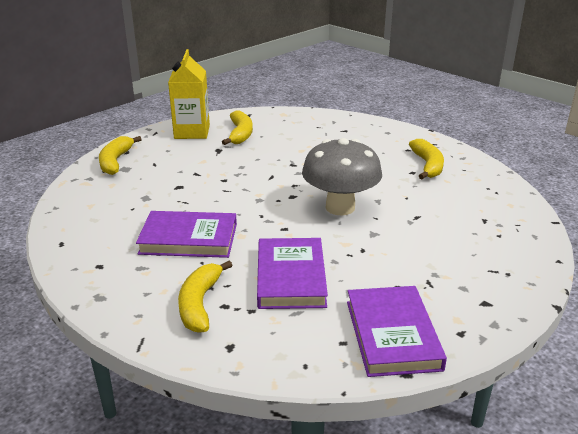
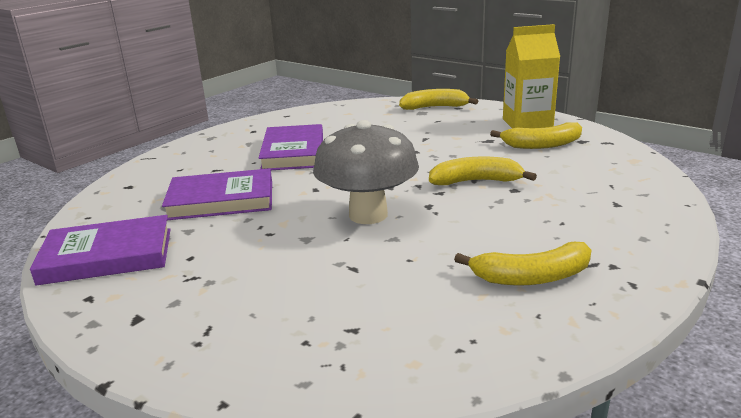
camera: 85 degrees right, 5 degrees down
yellow banana [178,261,233,333] -> yellow banana moved to [429,156,537,185]

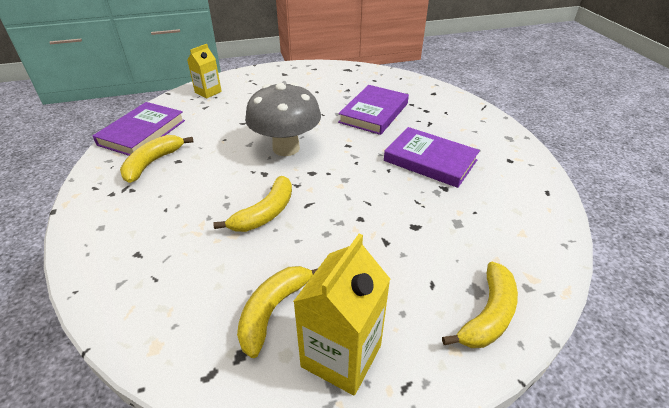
camera: 125 degrees right, 15 degrees up
purple book [30,215,171,285] -> purple book moved to [93,102,185,156]
none -> yellow carton [187,44,222,99]

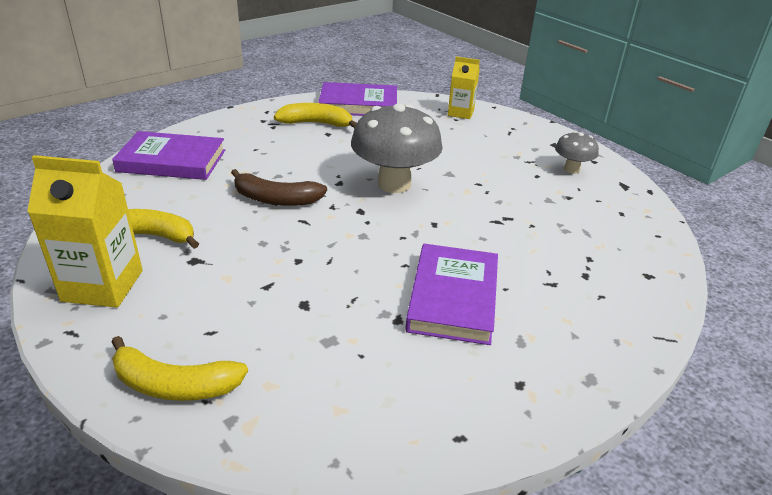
camera: 65 degrees right, 5 degrees down
yellow banana [213,176,292,232] -> brown banana [231,169,327,206]
purple book [338,85,409,135] -> purple book moved to [112,131,225,180]
none -> grey mushroom [555,131,599,174]

